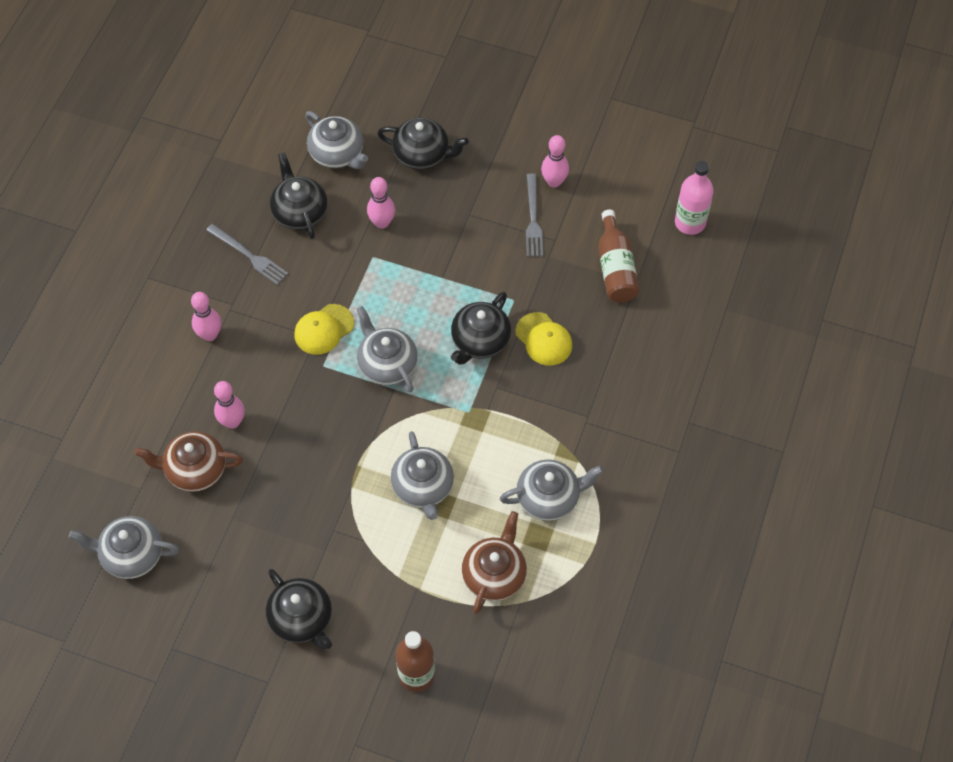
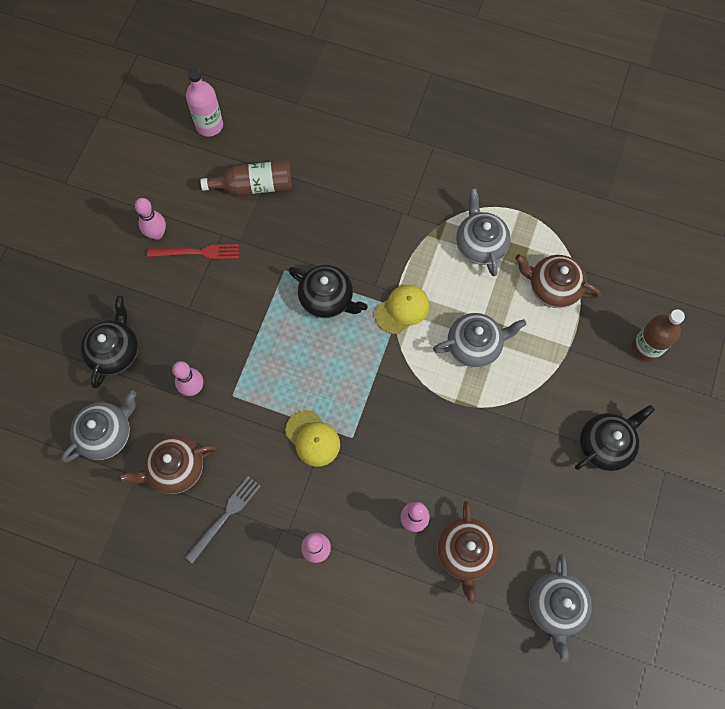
camera: 90 degrees left, 10 degrees up
black teapot [270,153,328,239] -> brown teapot [118,435,217,494]
grey teapot [357,306,418,392] -> none
yellow cap [515,312,572,366] -> yellow cap moved to [375,285,429,334]
grey fork [526,173,543,257] -> red fork [147,244,239,259]

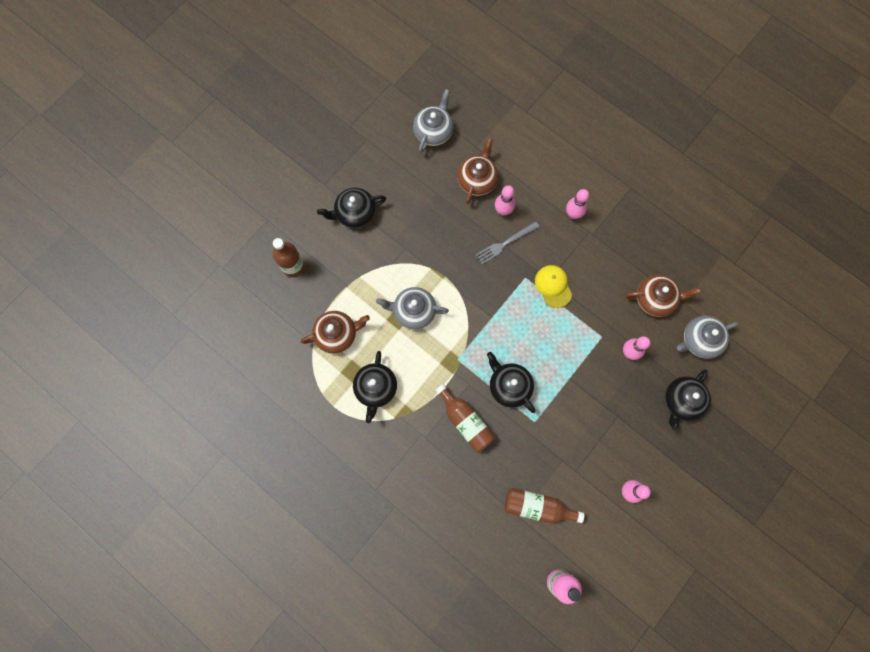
camera: 160 degrees left, 5 degrees up
red fork [147,244,239,259] -> none
grey fork [185,476,261,564] -> grey fork moved to [476,221,539,264]
yellow cap [375,285,429,334] -> none
grey teapot [456,188,511,276] -> black teapot [353,351,397,423]
brown teapot [515,254,601,308] -> brown teapot turned 60 degrees counterclockwise [300,311,370,354]
none -> brown bottle [436,384,495,453]

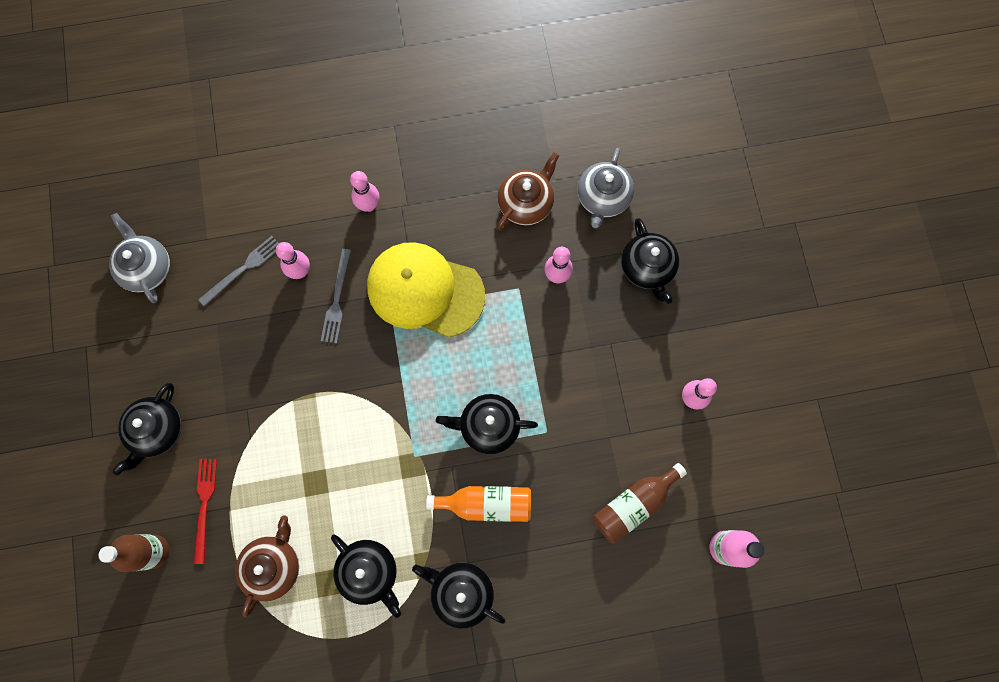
camera: 50 degrees left, 0 degrees up
grey teapot [376,287,449,330] -> none
brown bottle [436,384,495,453] -> orange bottle [426,486,531,522]
brown teapot [457,138,498,204] -> grey fork [198,236,279,307]
yellow cap [535,265,572,308] -> yellow cap [367,242,485,337], size x1.97
none -> red fork [194,459,217,564]
none -> black teapot [412,563,506,628]

